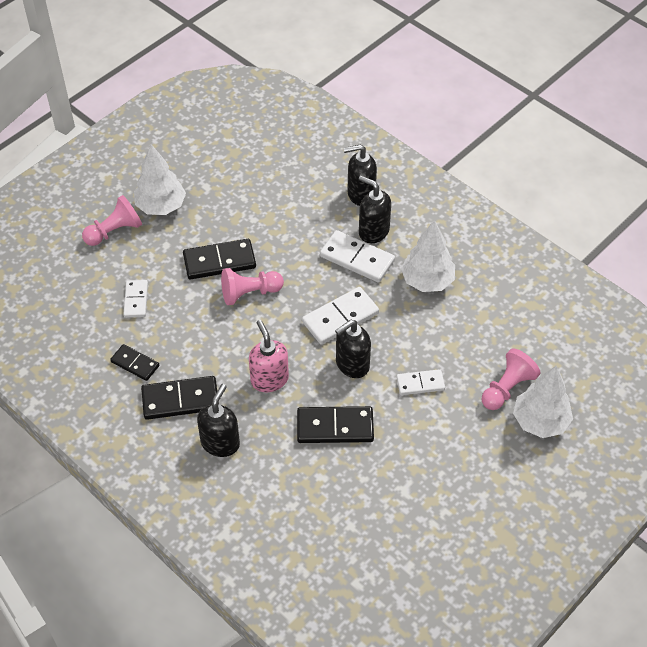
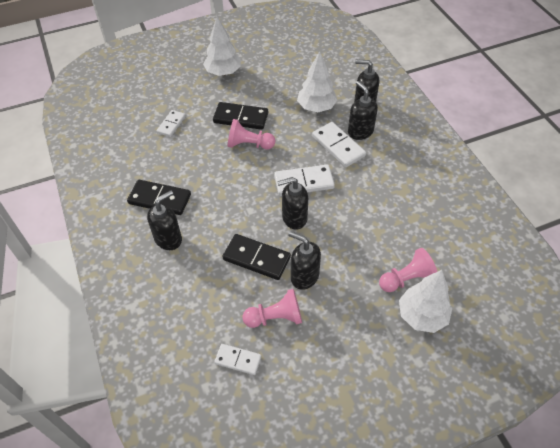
camera: 25 degrees right, 0 degrees up
pink pawn [82,195,142,246] -> pink pawn moved to [242,289,302,328]
black domino [110,344,159,381] -> none
pink soap dispenser [249,320,289,392] -> none
white domino [396,369,445,395] -> white domino moved to [214,344,261,375]
white tree [401,220,455,292] -> white tree moved to [297,51,337,112]
none -> black soap dispenser [289,231,321,290]

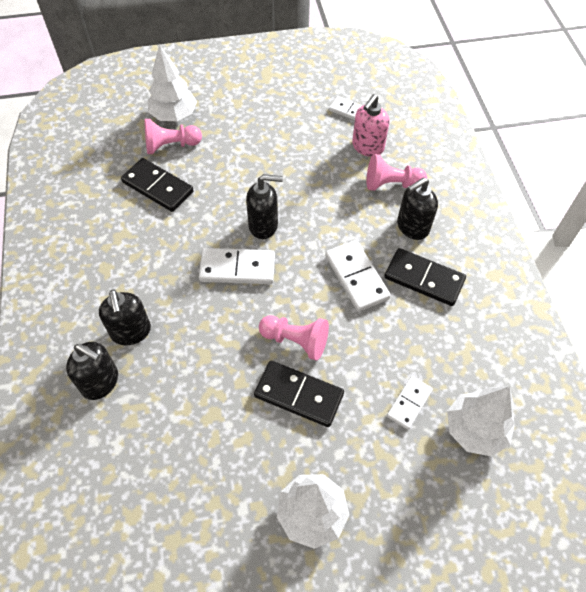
camera: 170 degrees left, 5 degrees up
black domino [222,234,291,280] -> black domino moved to [121,158,194,212]
pink pawn [242,289,302,328] -> pink pawn moved to [367,154,427,191]
black soap dispenser [289,231,321,290] -> none
white tree [297,51,337,112] -> white tree moved to [447,386,515,456]
white domino [312,122,366,167] -> white domino moved to [325,240,391,312]
none -> pink soap dispenser [352,94,390,157]

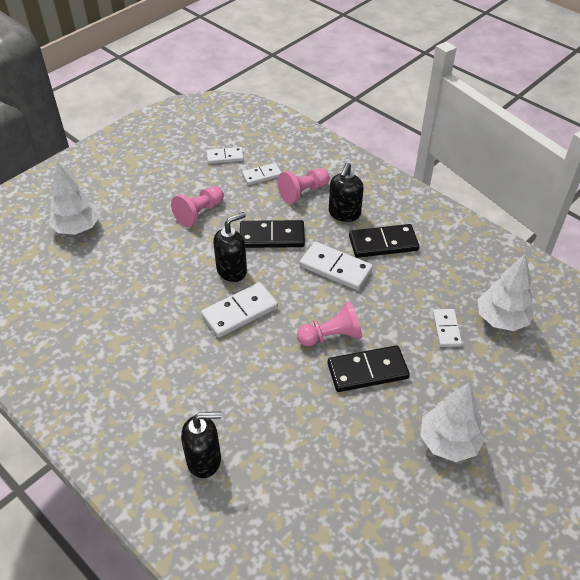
camera: 35 degrees left, 10 degrees down
black soap dispenser [99,290,151,345] -> none
black domino [121,158,194,212] -> black domino moved to [240,220,305,248]
pink pawn [145,119,202,154] -> pink pawn moved to [171,186,224,227]
pink soap dispenser [352,94,390,157] -> white domino [242,163,282,185]

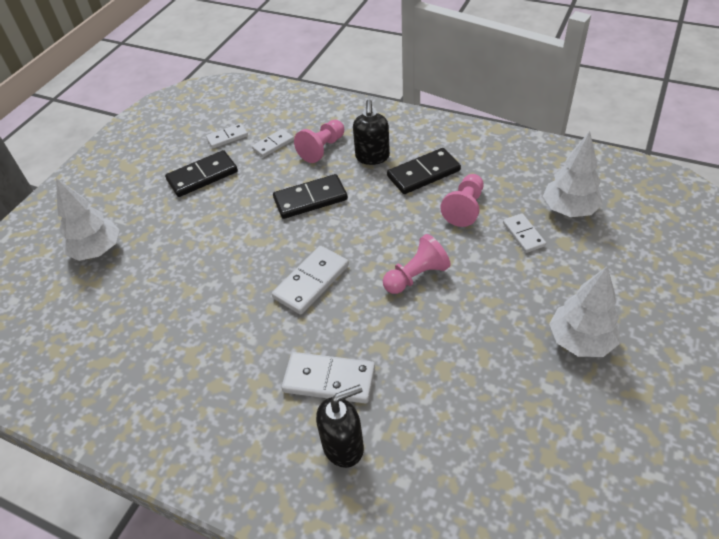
camera: 15 degrees left, 0 degrees up
pink pawn [171,186,224,227] -> pink pawn moved to [440,174,483,227]
black soap dispenser [213,212,247,282] -> none
white domino [299,242,373,290] -> white domino moved to [281,352,375,403]
black domino [328,345,410,392] -> black domino moved to [165,150,238,197]

